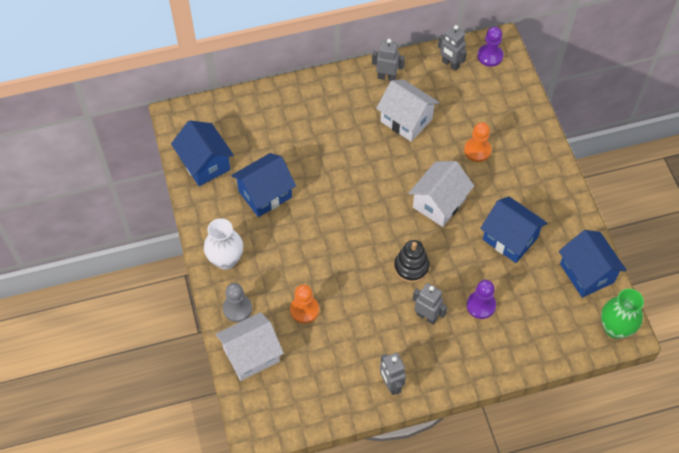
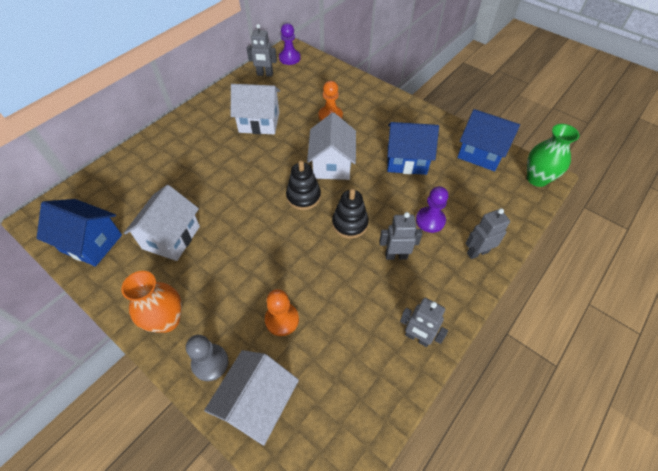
camera: 35 degrees left, 5 degrees down
white vase [204,218,243,270] -> orange vase [121,271,182,333]
blue house [231,153,296,217] -> white house [124,185,200,261]
grey robot [372,39,405,81] -> grey robot moved to [465,208,510,259]
none -> black stacking toy [286,160,321,210]

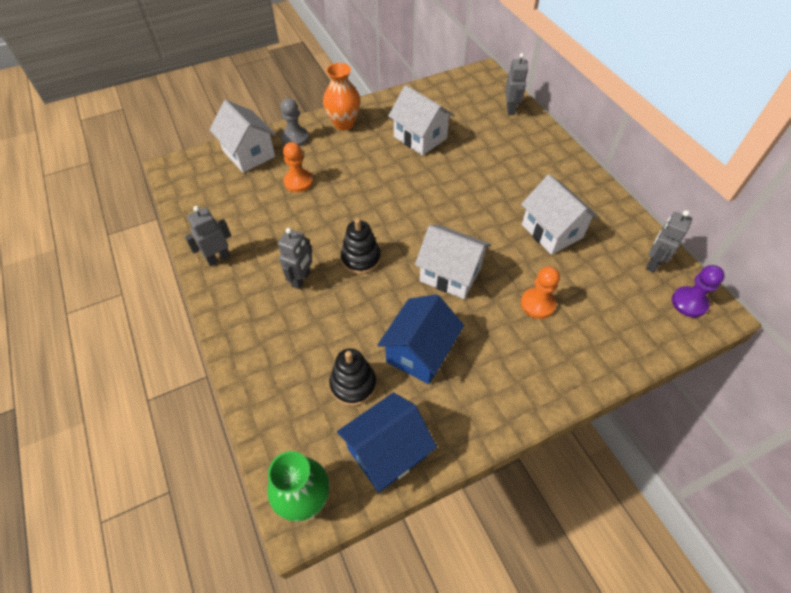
camera: 115 degrees right, 0 degrees up
blue house [37,199,122,267] -> none
white house [231,84,280,134] -> white house turned 60 degrees counterclockwise [521,174,599,255]
black stacking toy [286,160,321,210] -> black stacking toy moved to [329,348,376,406]
purple pawn [416,186,448,233] -> none
grey robot [465,208,510,259] -> grey robot moved to [505,53,528,115]

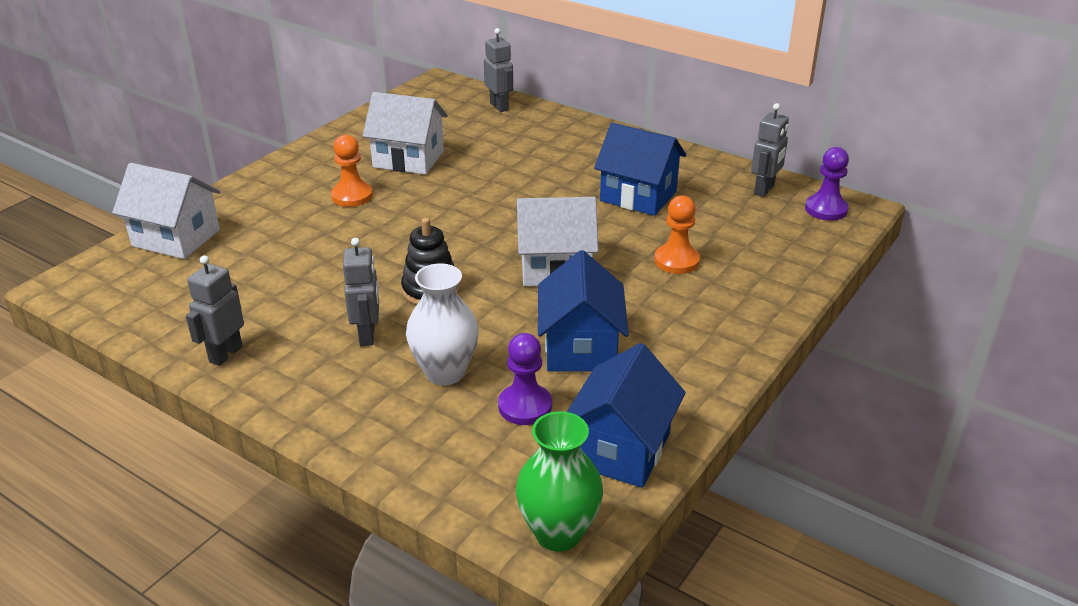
camera: 30 degrees left, 20 degrees down
grey pawn [281,98,309,146] -> none
orange pawn [283,142,313,192] -> orange pawn moved to [331,135,373,207]
orange vase [323,63,361,131] -> none
black stacking toy [329,348,376,406] -> purple pawn [498,333,552,425]
white house [521,174,599,255] -> blue house [594,123,686,216]
grey robot [646,210,692,272] -> grey robot turned 150 degrees counterclockwise [751,103,789,197]
none -> white vase [406,263,479,385]

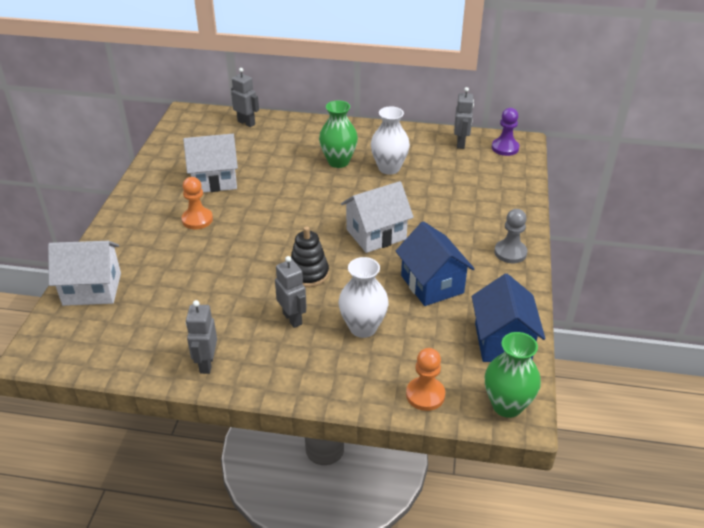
camera: 25 degrees left, 5 degrees up
purple pawn [498,333,552,425] -> none
blue house [594,123,686,216] -> white vase [371,107,410,175]
orange pawn [654,195,700,274] -> orange pawn moved to [406,348,445,411]
none -> green vase [319,100,358,168]
none -> grey pawn [494,209,527,263]

